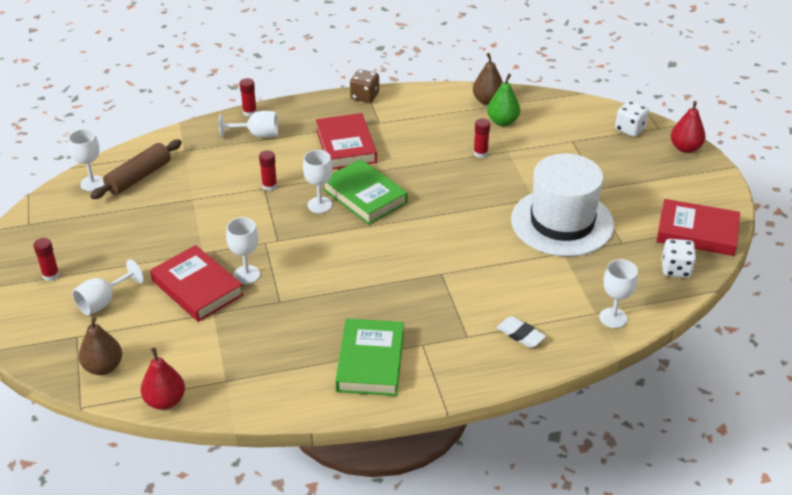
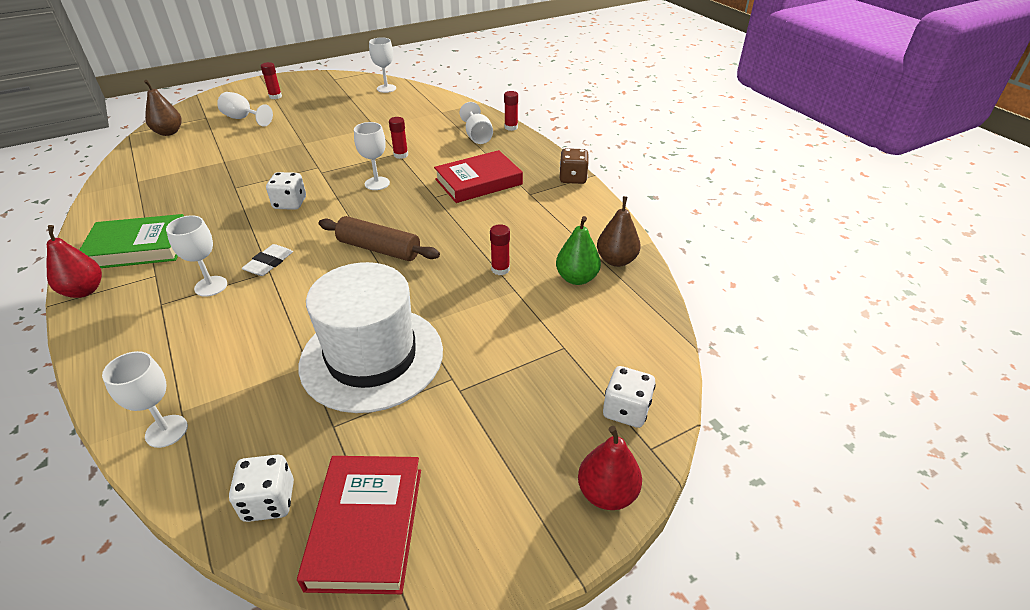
camera: 75 degrees right, 0 degrees up
brown rolling pin [90,140,182,199] -> brown rolling pin moved to [319,216,440,261]
red pear [141,347,185,410] -> red pear moved to [46,225,102,298]
red book [150,245,244,322] -> none
white goblet [226,217,260,284] -> white goblet moved to [166,215,227,297]
green book [323,159,408,225] -> none
white eraser [496,316,546,348] -> white eraser moved to [242,244,293,276]
none -> white dice [266,172,306,210]

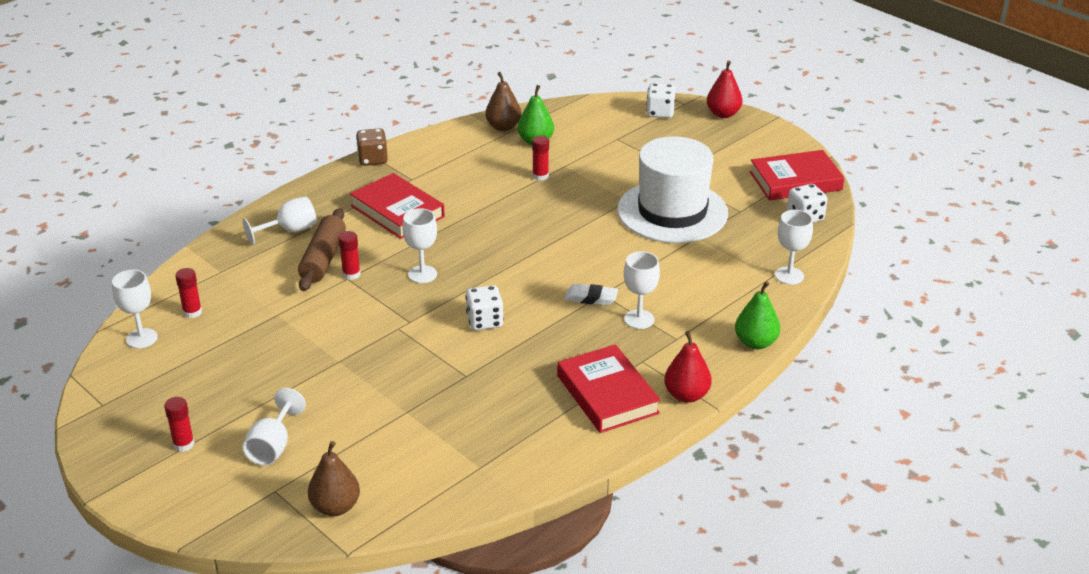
camera: 105 degrees left, 5 degrees down
green book [80,214,184,268] -> red book [557,344,661,433]
brown rolling pin [319,216,440,261] -> brown rolling pin moved to [298,208,346,291]
red glue stick [504,91,518,131] -> red glue stick moved to [175,268,202,318]
none -> green pear [735,281,780,350]

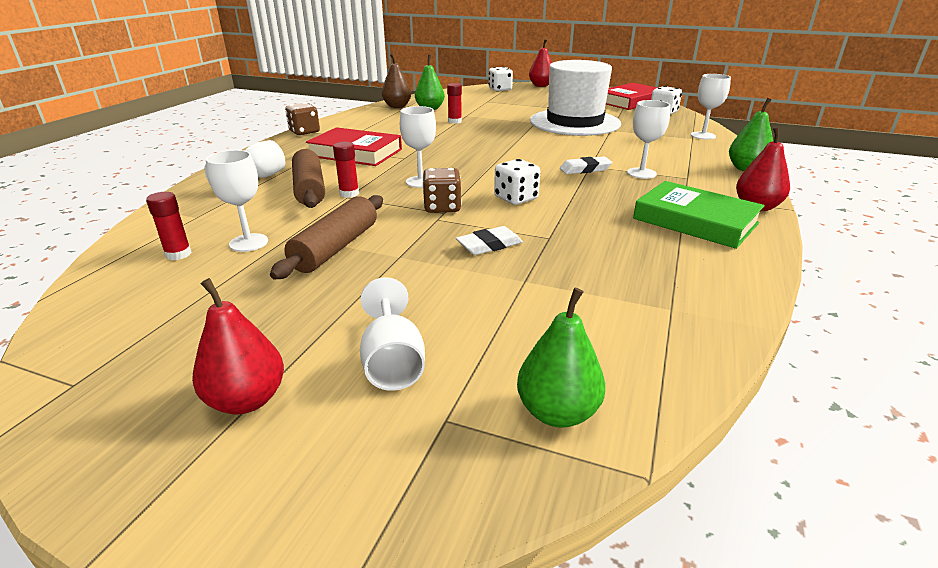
camera: 25 degrees left, 5 degrees down
white goblet [112,270,158,348] -> white goblet moved to [206,150,268,252]
red glue stick [164,397,194,452] -> red pear [192,278,284,414]
brown pear [308,441,360,516] -> green pear [517,288,605,428]
red book [557,344,661,433] -> green book [633,181,765,249]
none -> brown rolling pin [270,195,383,279]
none -> brown dice [423,168,462,213]
none -> white eraser [456,226,523,255]

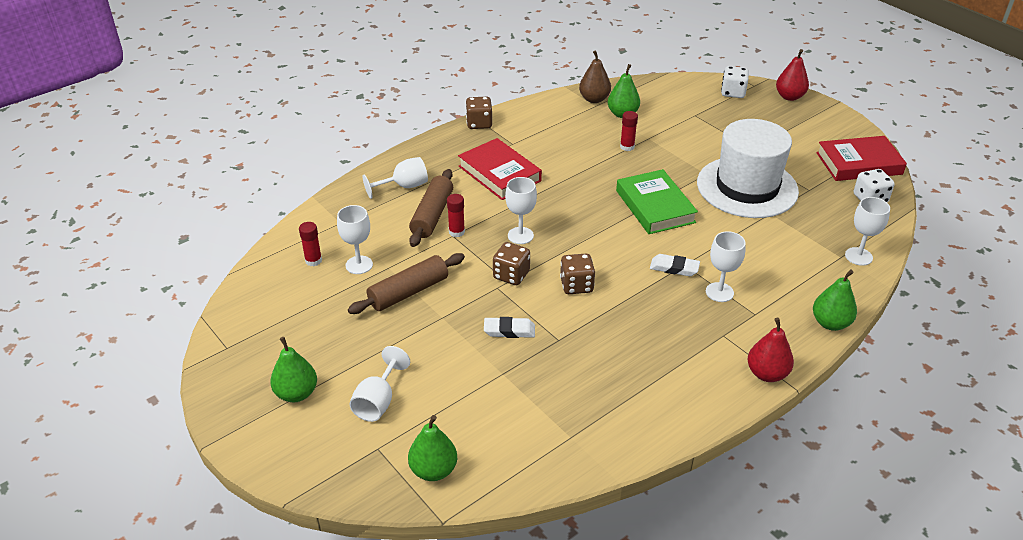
camera: 30 degrees right, 10 degrees up
red pear [192,278,284,414] -> green pear [270,337,317,402]
white dice [494,159,540,205] -> brown dice [560,254,595,294]
green book [633,181,765,249] -> green book moved to [616,169,698,234]

